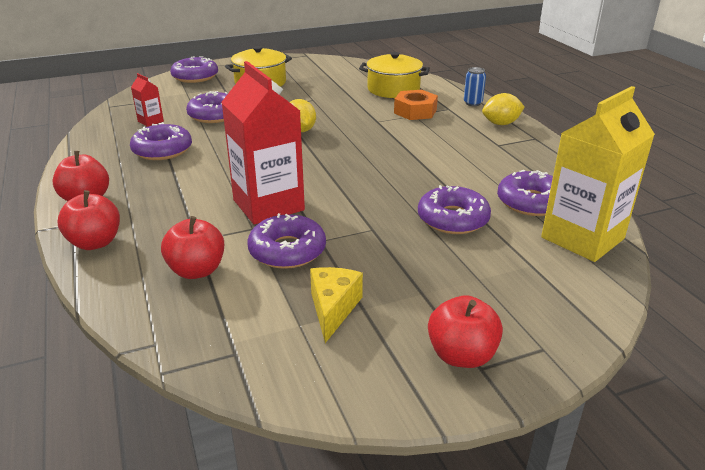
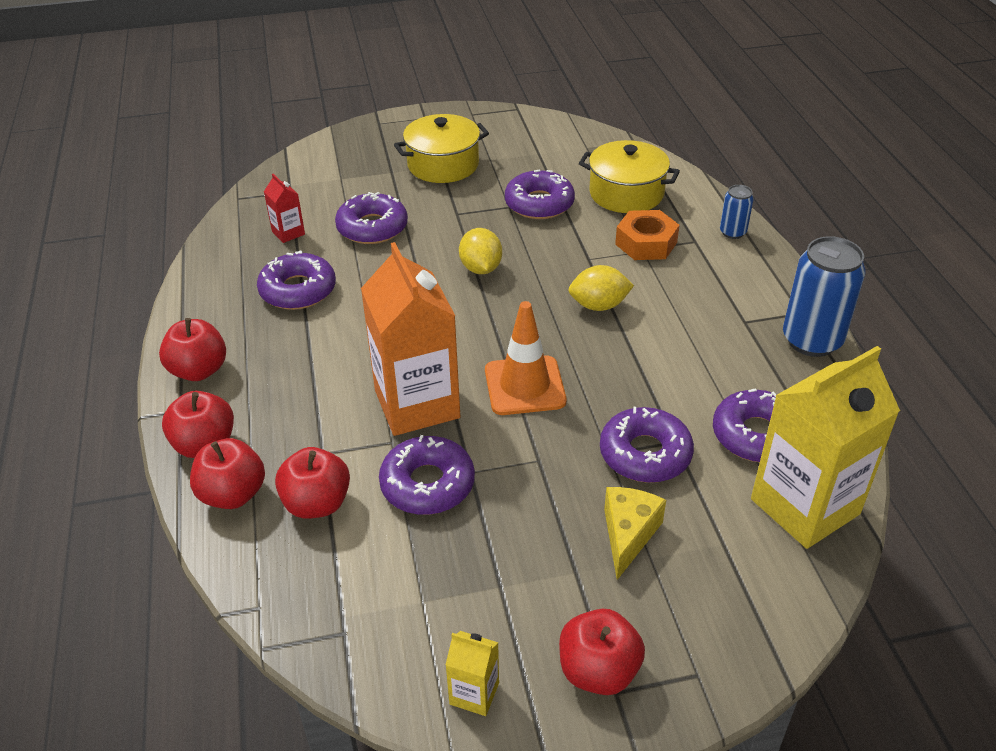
camera: 10 degrees right, 10 degrees up
purple donut [170,56,218,83] -> purple donut moved to [505,169,575,219]
red carton [221,61,305,224] -> orange carton [361,242,460,436]
yellow cheese [310,267,363,343] -> yellow cheese moved to [604,487,666,580]
yellow lemon [482,93,524,125] -> yellow lemon moved to [568,265,634,311]
none -> red apple [190,438,265,509]
none -> yellow carton [445,631,499,716]
none -> orange traffic cone [485,301,566,415]
none -> blue can [783,236,866,357]

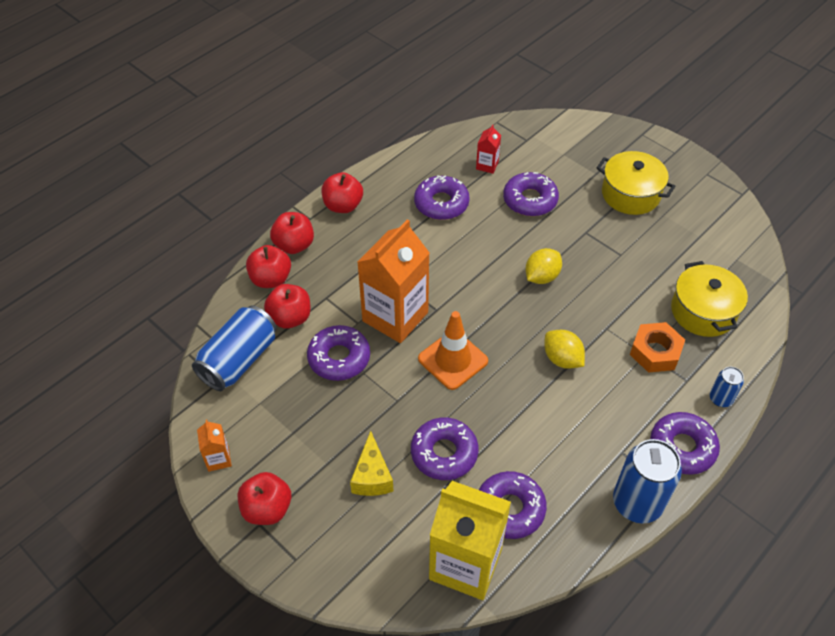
camera: 55 degrees right, 10 degrees up
yellow carton [445,631,499,716] -> orange carton [197,420,232,472]
purple donut [505,169,575,219] -> purple donut moved to [650,412,720,475]
yellow cheese [604,487,666,580] -> yellow cheese turned 105 degrees clockwise [350,431,393,496]
none -> blue can [192,305,276,391]

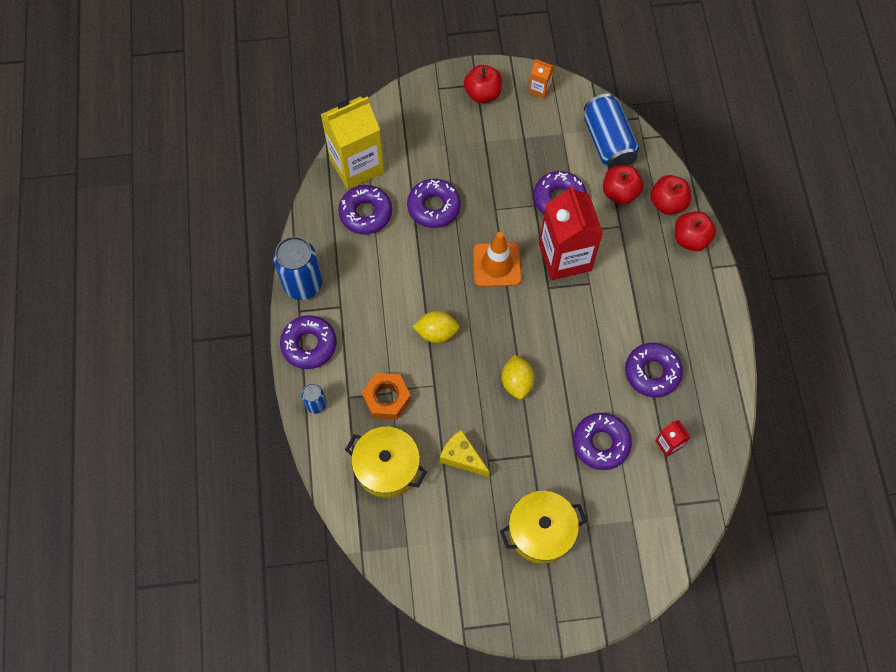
camera: 130 degrees right, 15 degrees up
red apple [322,172,363,213] -> none
yellow cheese [350,431,393,496] -> yellow cheese moved to [440,429,490,477]
orange carton [357,219,430,343] -> red carton [539,185,603,280]

